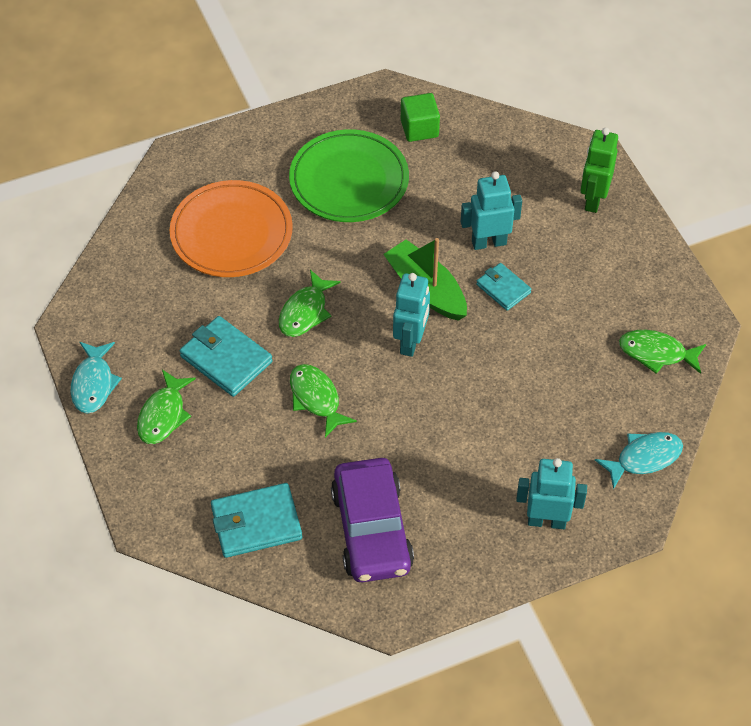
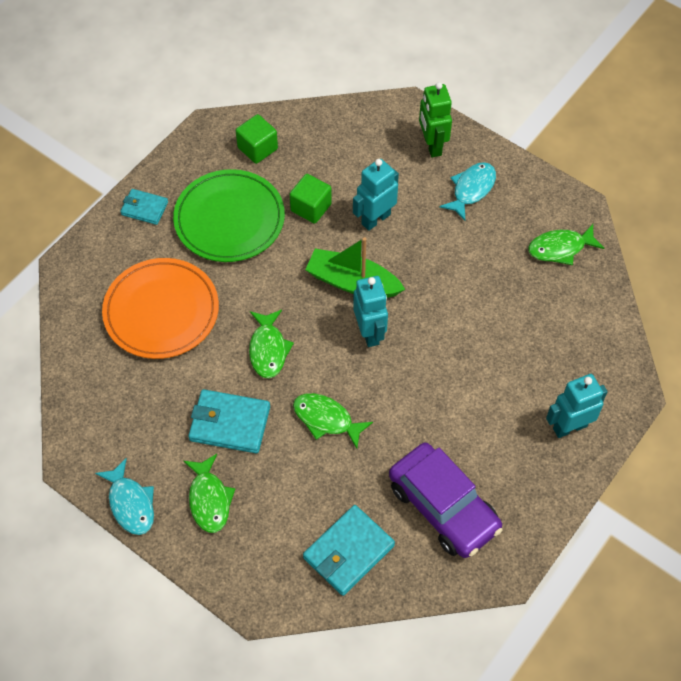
camera: 30 degrees left, 5 degrees up
turquoise wallet [476,263,531,311] -> turquoise wallet moved to [120,189,168,225]
turquoise fish [595,432,683,489] -> turquoise fish moved to [439,162,496,221]
none -> green cube [290,174,332,224]

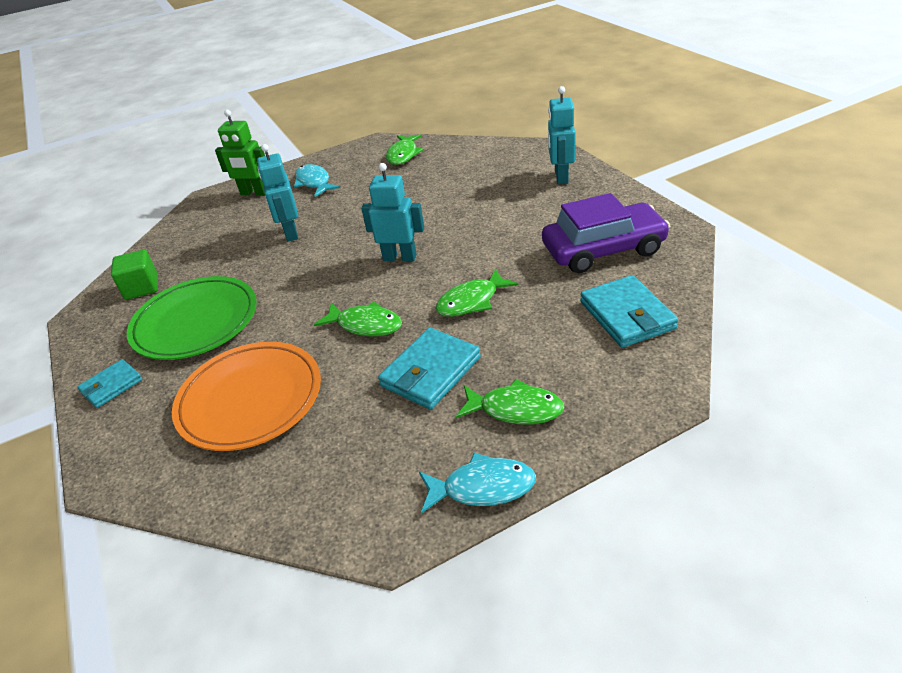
camera: 60 degrees left, 20 degrees down
green cube [290,174,332,224] -> none
green boat [305,237,405,298] -> none

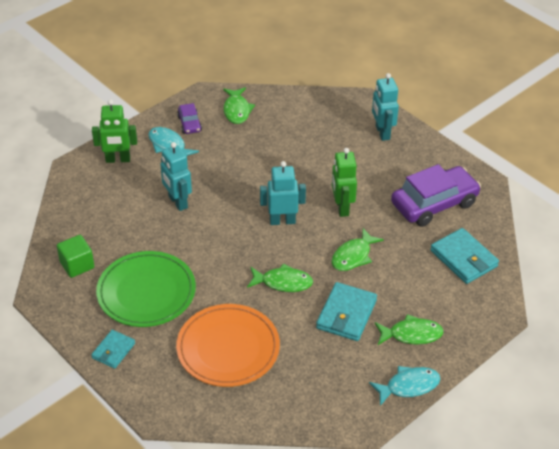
camera: 20 degrees left, 5 degrees up
none -> purple car [177,103,202,134]
none -> green robot [332,148,357,217]

